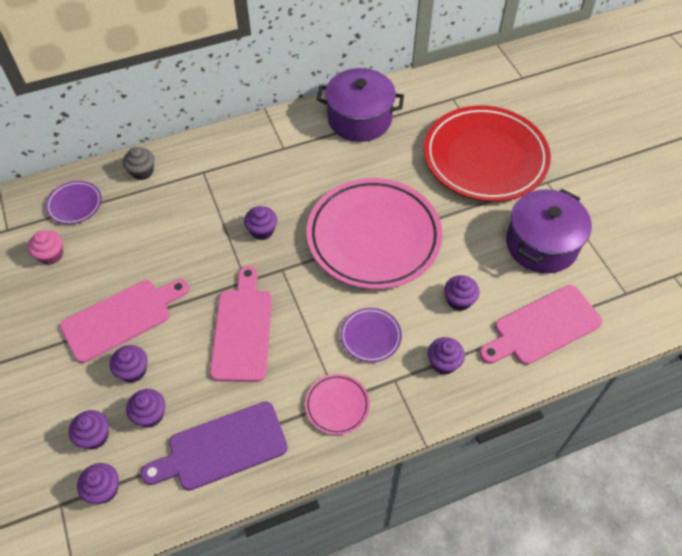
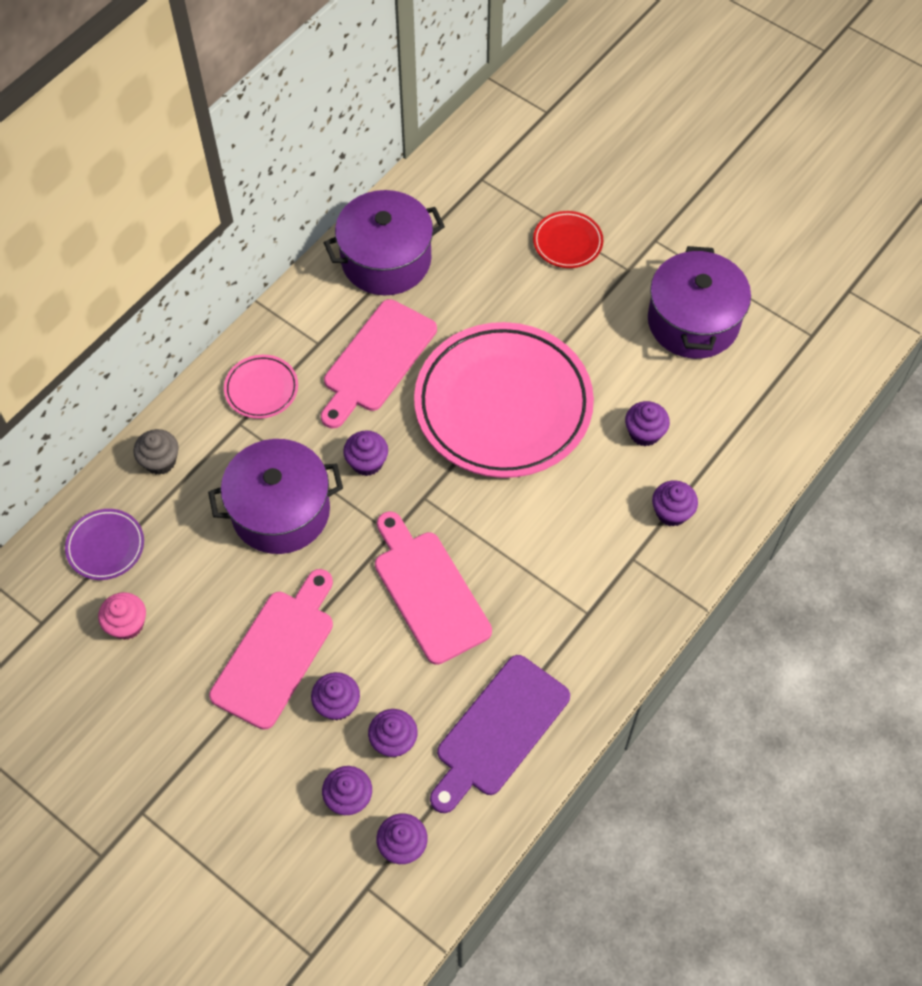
camera: 30 degrees left, 5 degrees up
pink plate [305,374,370,435] -> pink plate moved to [224,355,298,419]
purple plate [340,308,402,362] -> none
red plate [424,105,551,202] -> red plate [533,211,603,268], size x0.42
pink cutting board [480,285,603,365] -> pink cutting board moved to [321,299,437,428]
none -> purple pot [208,439,343,554]

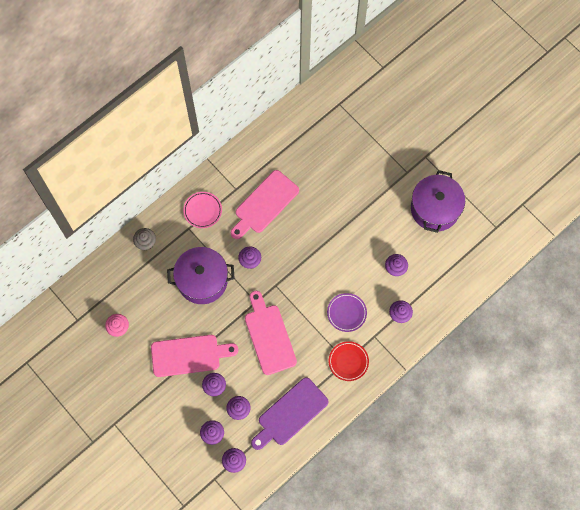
camera: 10 degrees right, 10 degrees up
purple plate [65,509,144,580] -> purple plate moved to [327,293,367,332]
pink cutting board [209,569,333,730] -> pink cutting board turned 45 degrees clockwise [151,335,238,377]
purple pot [324,190,445,295] -> none
pink plate [414,322,594,478] -> none
red plate [533,211,603,268] -> red plate moved to [329,341,369,381]

